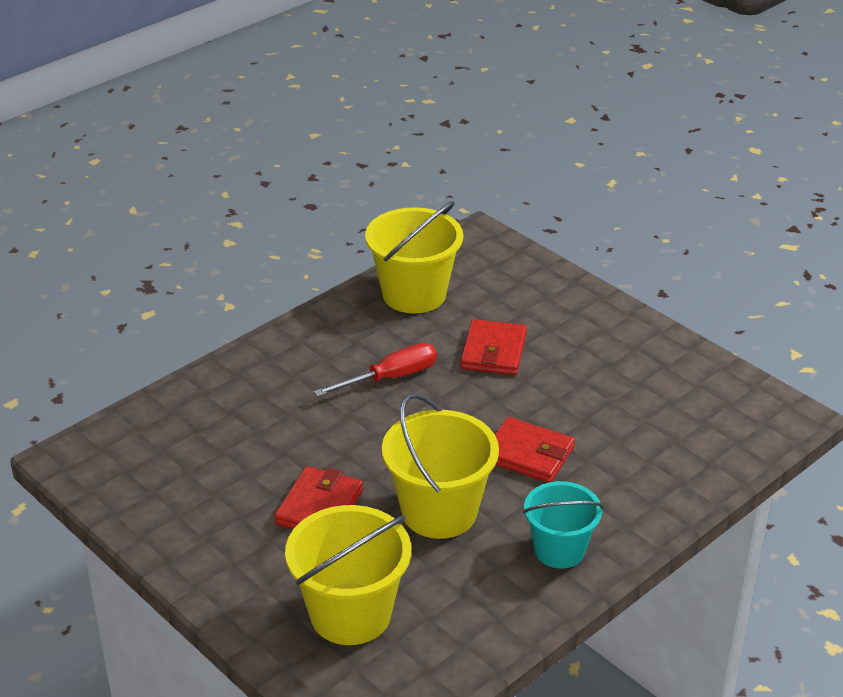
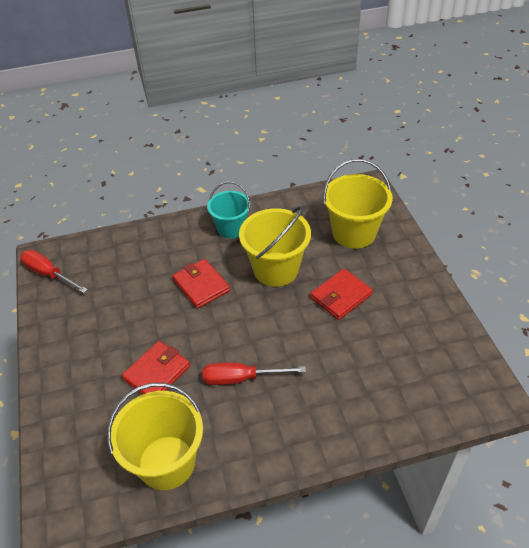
camera: 150 degrees left, 10 degrees up
none -> red screwdriver [20,250,88,293]

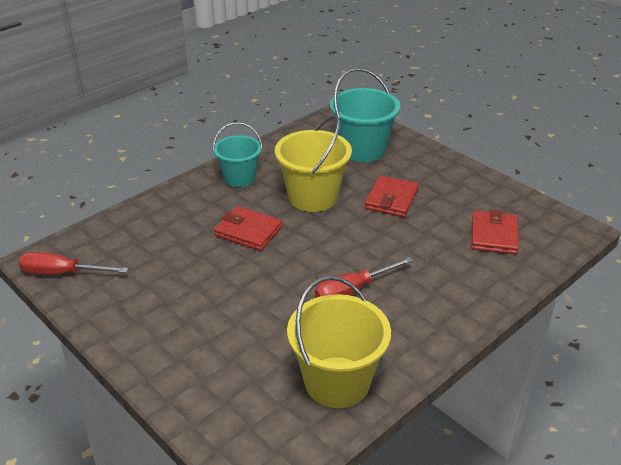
camera: 30 degrees left, 10 degrees down
red wallet [122,341,190,395] -> red wallet moved to [471,210,519,255]
yellow bucket [323,159,393,249] -> turquoise bucket [330,68,400,162]

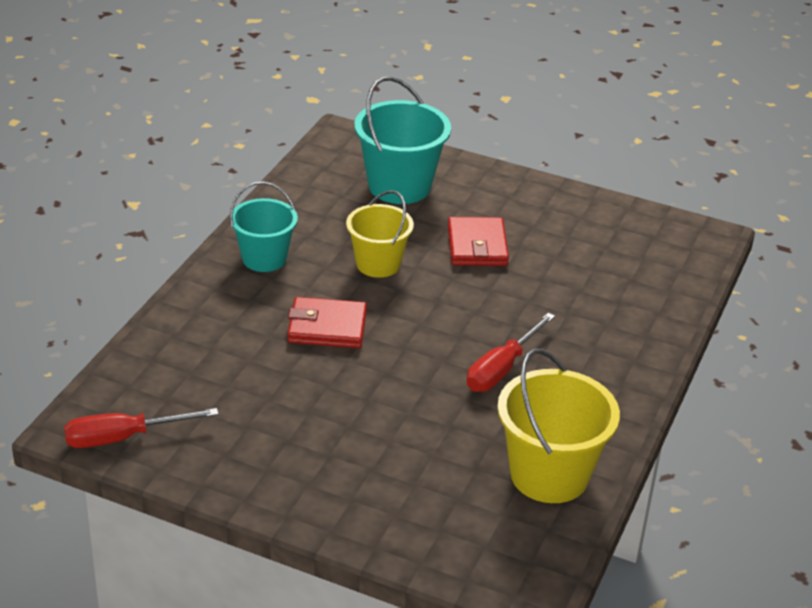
camera: 25 degrees left, 0 degrees up
yellow bucket [275,115,352,212] -> yellow bucket [346,190,414,278], size x0.66
red wallet [471,210,519,255] -> none

